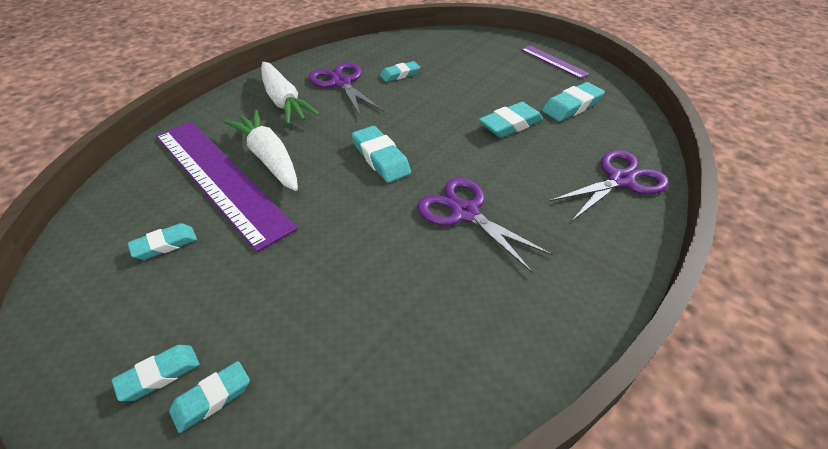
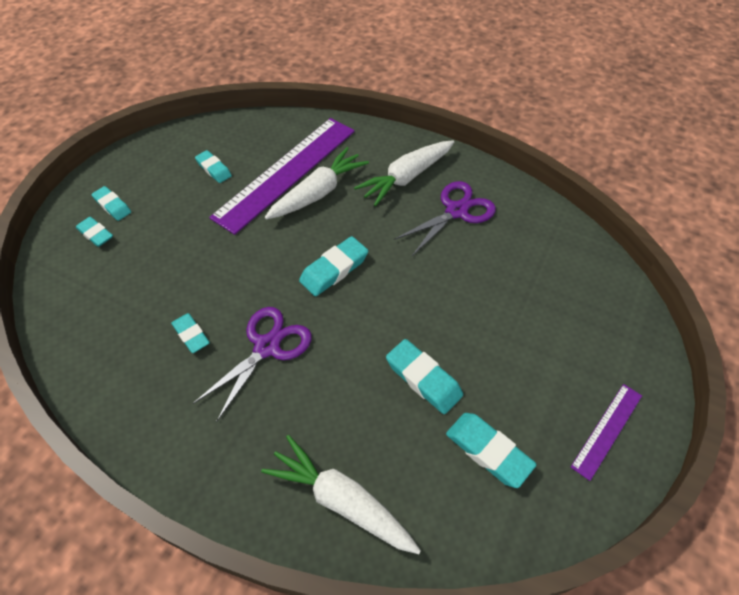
camera: 80 degrees right, 10 degrees up
turquoise eraser [380,61,420,82] -> turquoise eraser moved to [171,313,210,353]
purple scissors [549,150,669,221] -> white carrot [261,435,421,554]

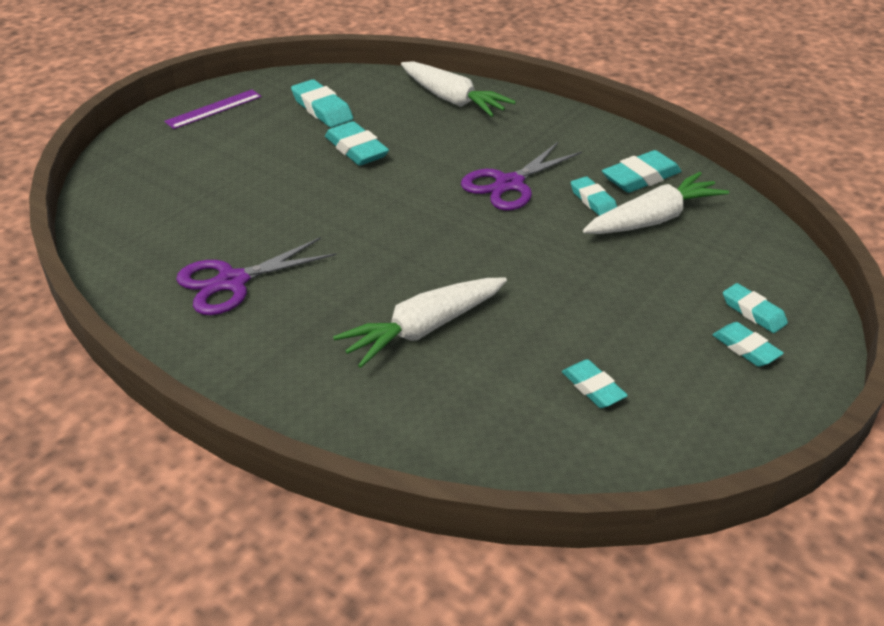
camera: 170 degrees left, 15 degrees down
purple ruler [209,118,355,235] -> none
turquoise eraser [299,236,368,296] -> turquoise eraser moved to [602,150,681,193]
white carrot [354,140,454,206] -> white carrot moved to [583,172,729,234]

